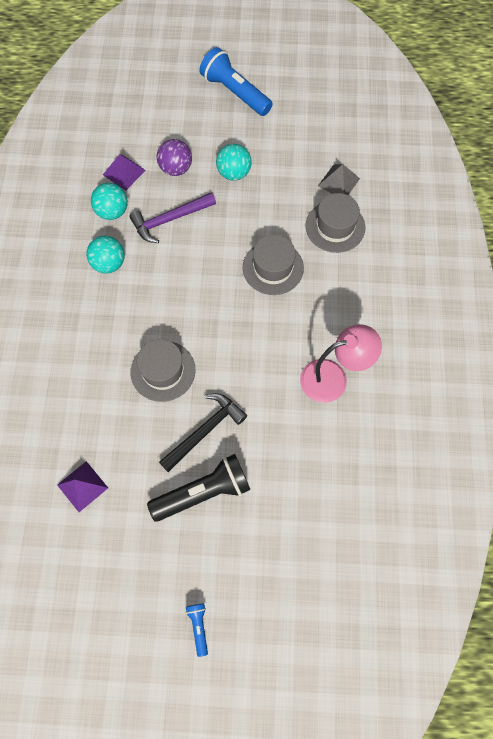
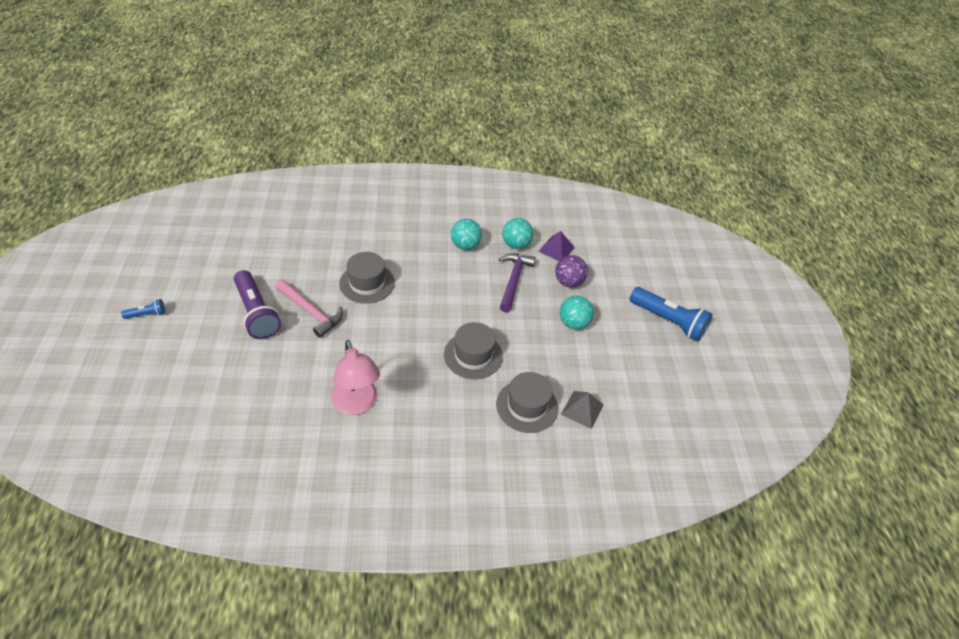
camera: 80 degrees right, 20 degrees down
purple pyramid [57,461,108,512] -> none
purple hammer [129,192,216,243] -> purple hammer turned 45 degrees clockwise [499,253,536,312]
black flashlight [147,454,250,522] -> purple flashlight [234,270,281,339]
black hammer [159,393,247,472] -> pink hammer [276,280,343,338]
blue flashlight [199,47,273,116] -> blue flashlight turned 90 degrees clockwise [630,287,713,342]

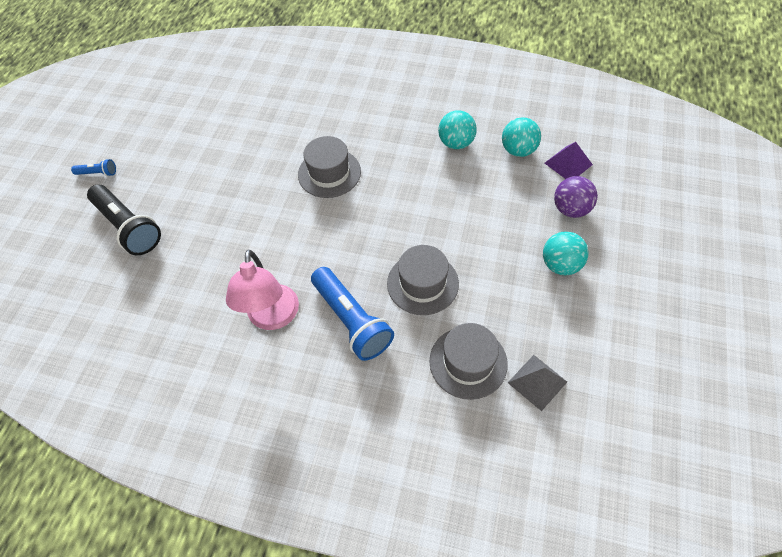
camera: 25 degrees right, 10 degrees up
purple flashlight [234,270,281,339] -> none
pink hammer [276,280,343,338] -> none
purple hammer [499,253,536,312] -> none
blue flashlight [630,287,713,342] -> blue flashlight moved to [311,267,394,361]
none -> black flashlight [87,185,161,255]

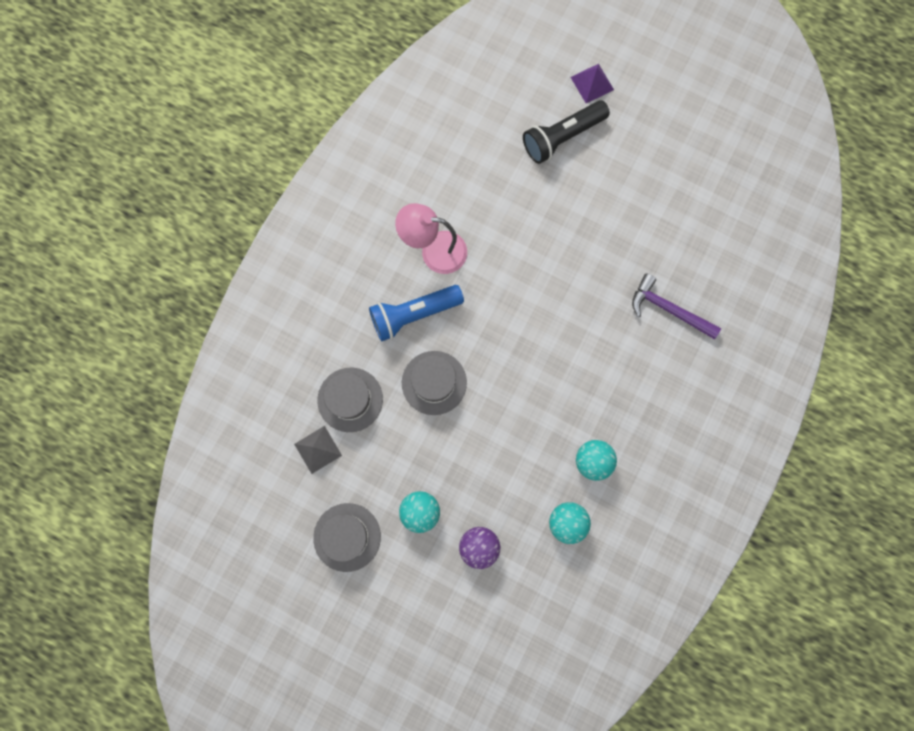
camera: 100 degrees right, 20 degrees up
blue flashlight [71,159,116,176] -> none
grey hat [298,136,361,198] -> grey hat moved to [313,503,381,572]
purple pyramid [545,142,593,179] -> purple pyramid moved to [571,64,614,103]
none -> purple hammer [632,274,721,339]

